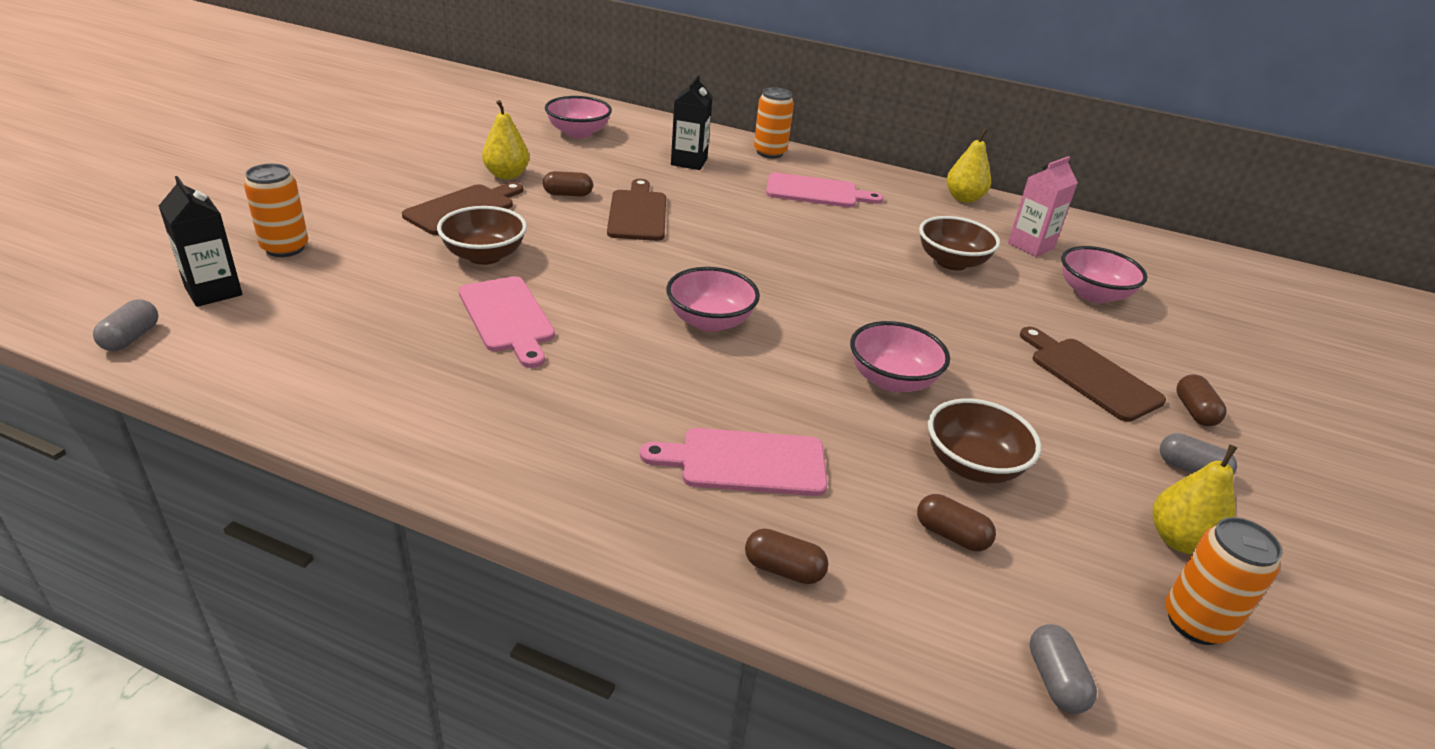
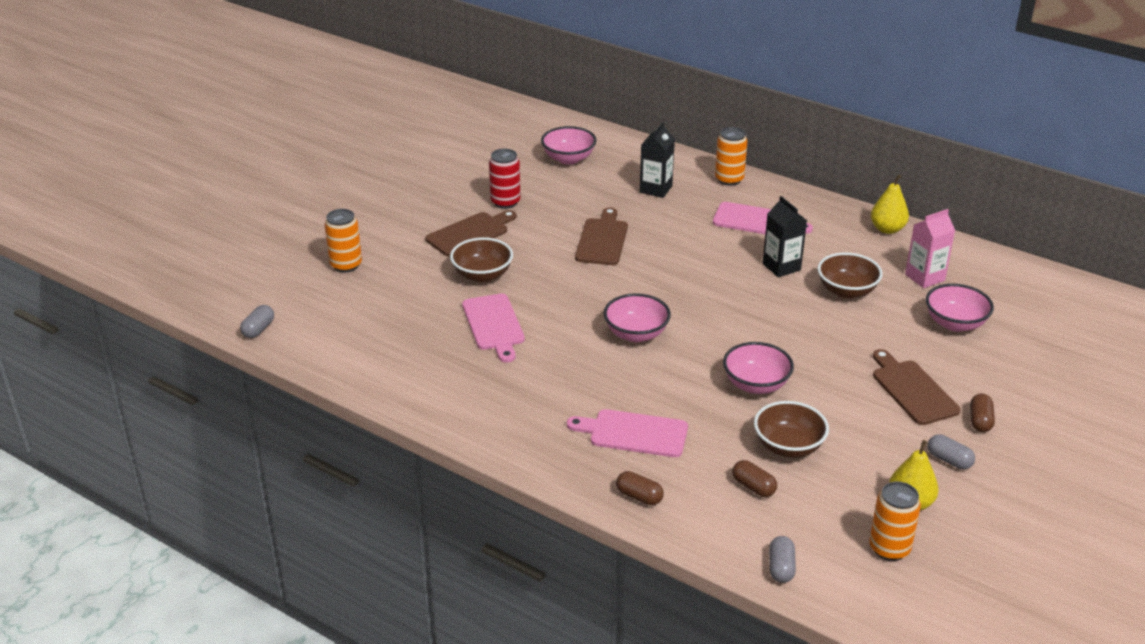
camera: 15 degrees right, 0 degrees up
black carton [159,176,242,307] -> black carton moved to [763,196,807,277]
yellow pear [482,100,529,180] -> red can [489,149,521,209]
brown capsule [543,171,593,196] -> none

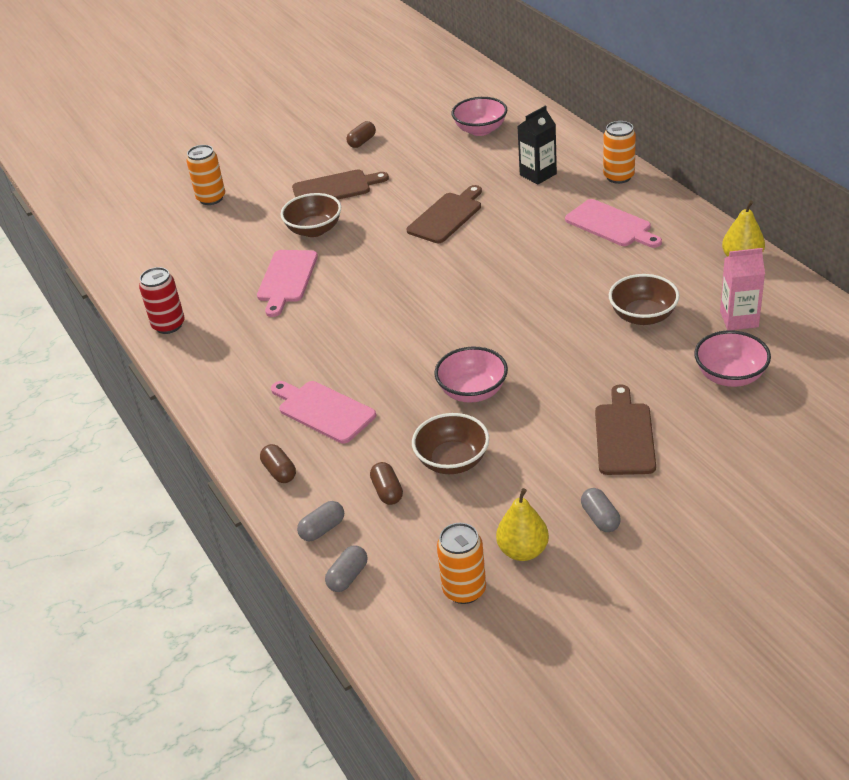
camera: 30 degrees right, 5 degrees up
grey capsule [240,305,274,338] -> grey capsule moved to [297,501,344,541]
red can [489,149,521,209] -> red can moved to [139,267,185,334]
pink bowl [604,293,671,342] -> none
black carton [763,196,807,277] -> none
brown capsule [970,394,995,432] -> brown capsule moved to [346,121,376,148]

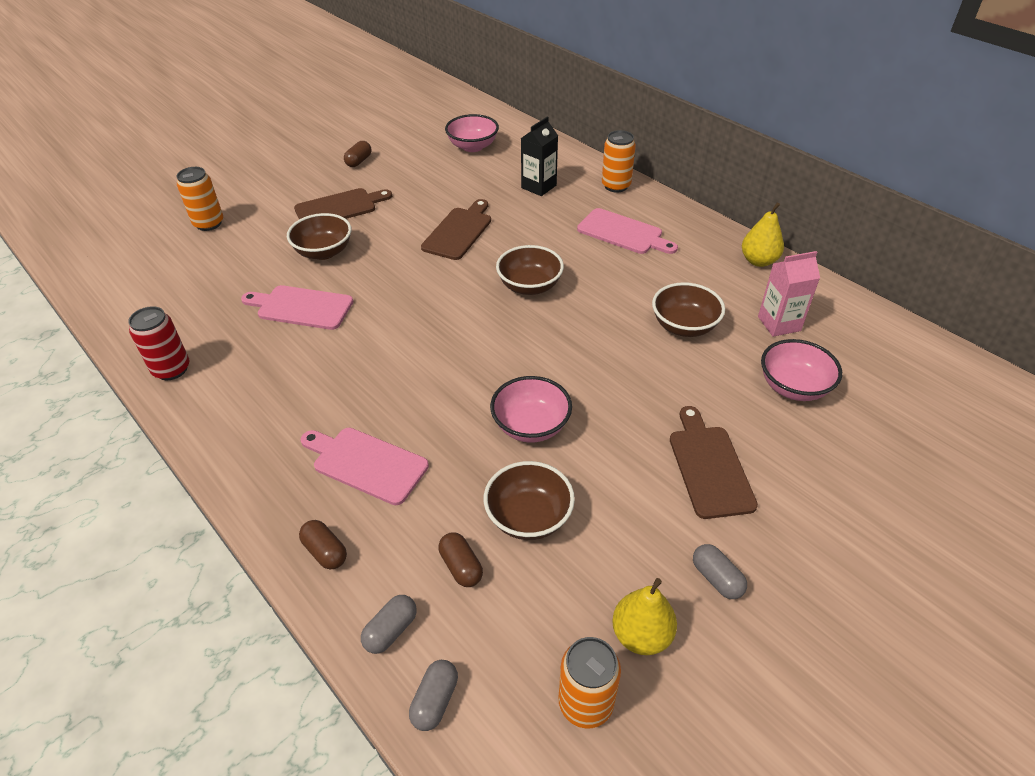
camera: 15 degrees left, 5 degrees up
pink cutting board [257,250,318,317] -> pink cutting board turned 105 degrees clockwise [241,285,353,330]
none -> brown bowl [496,245,564,295]

